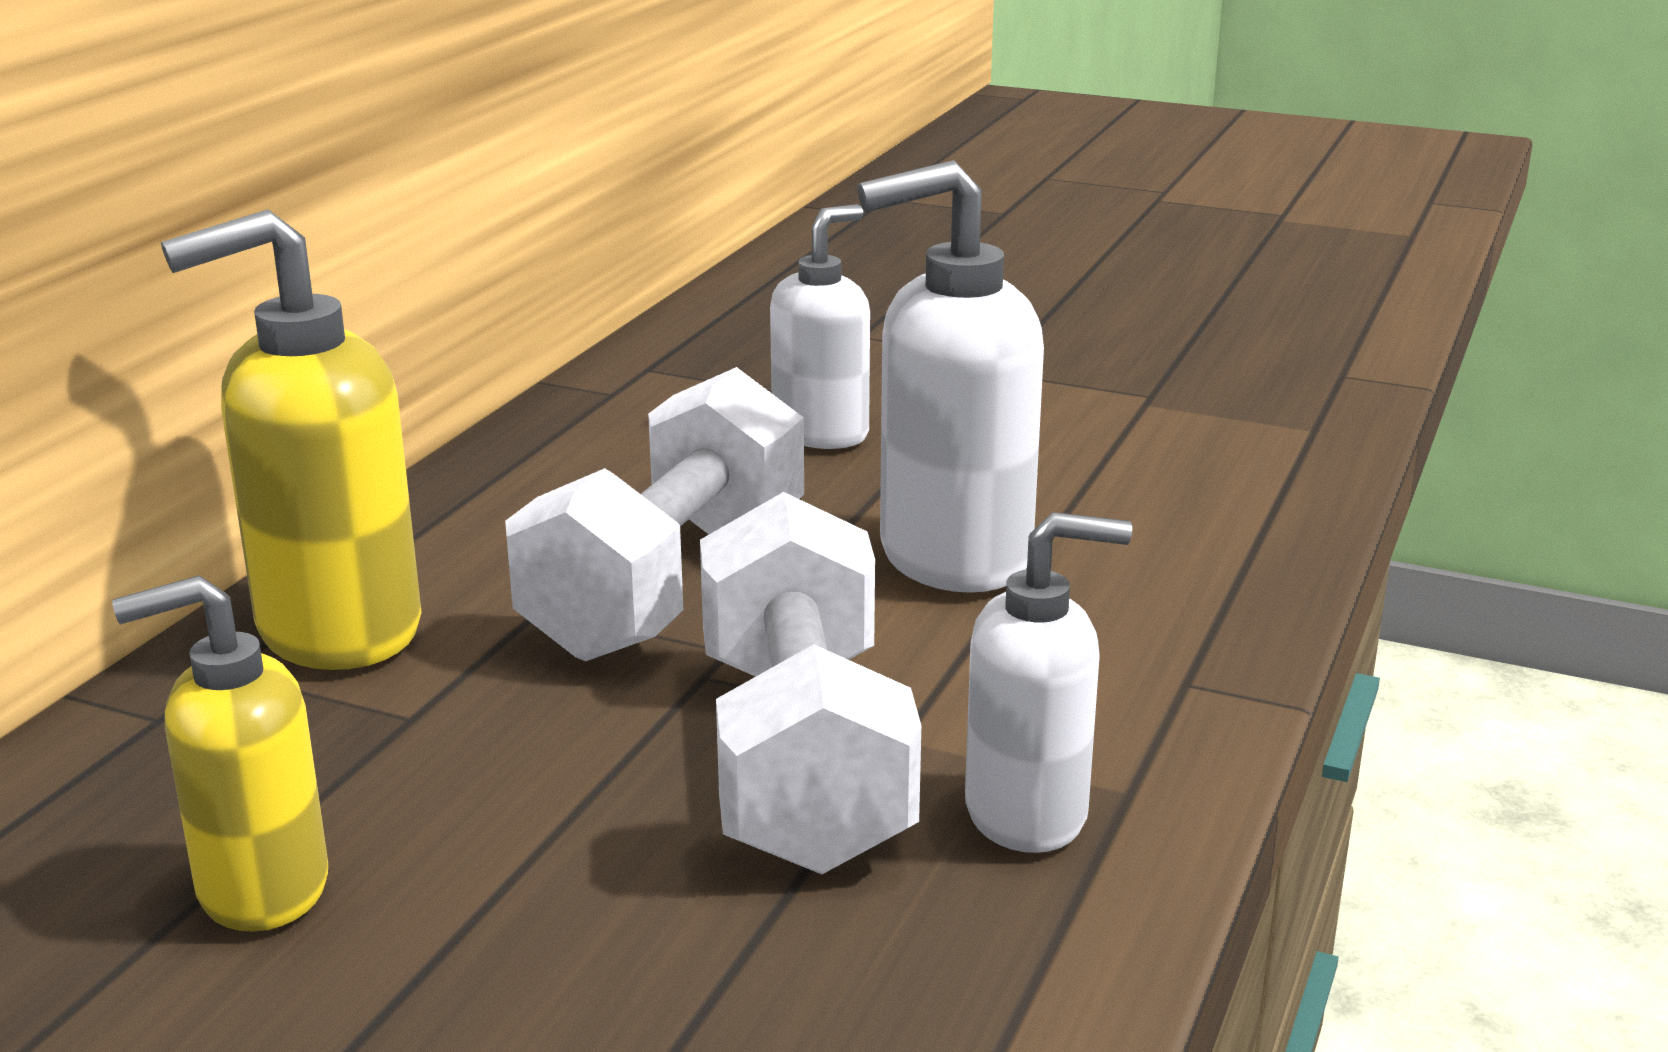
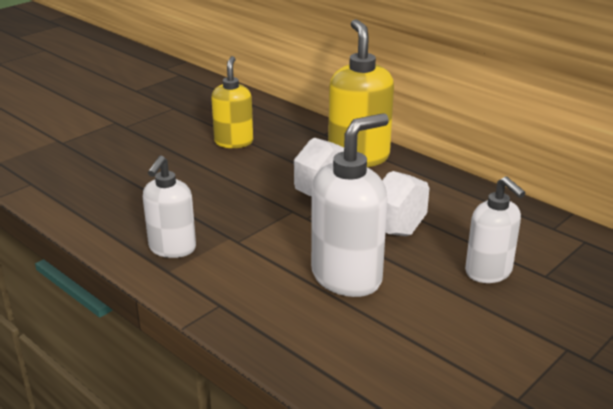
camera: 110 degrees right, 5 degrees up
white dumbbell [700,492,921,874] -> none
white soap dispenser [858,160,1044,593] -> white soap dispenser turned 45 degrees clockwise [311,113,389,297]

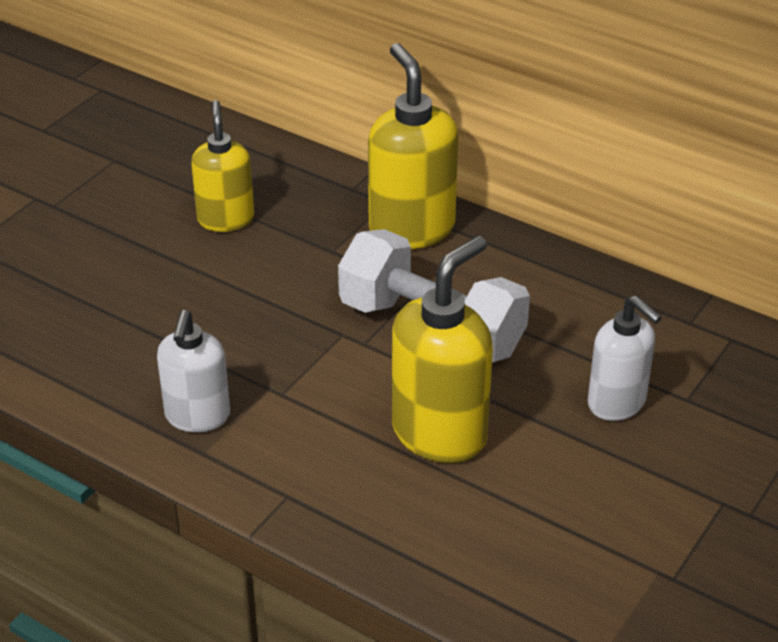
camera: 10 degrees left, 10 degrees up
white soap dispenser [311,113,389,297] -> yellow soap dispenser [392,236,493,463]

